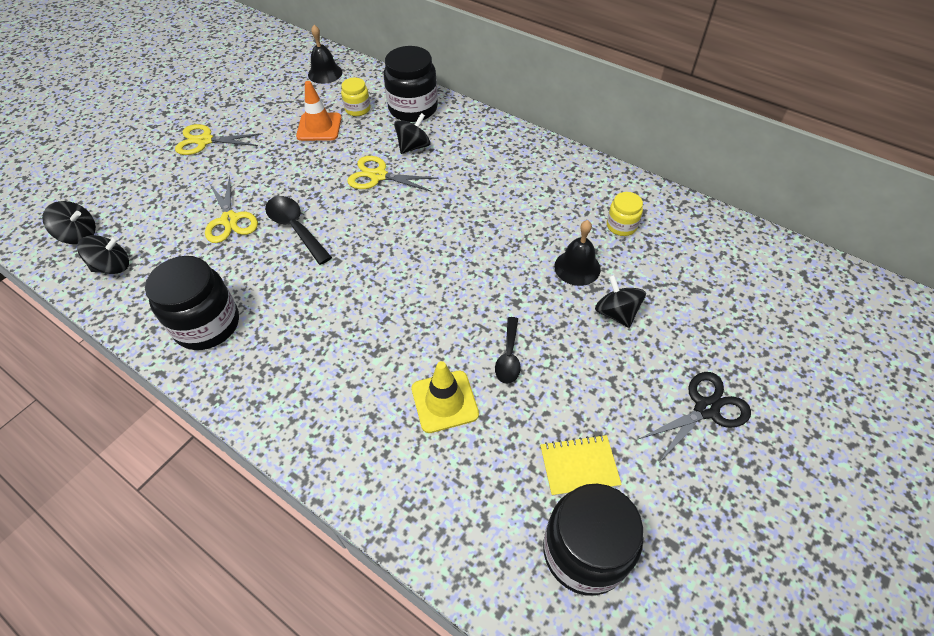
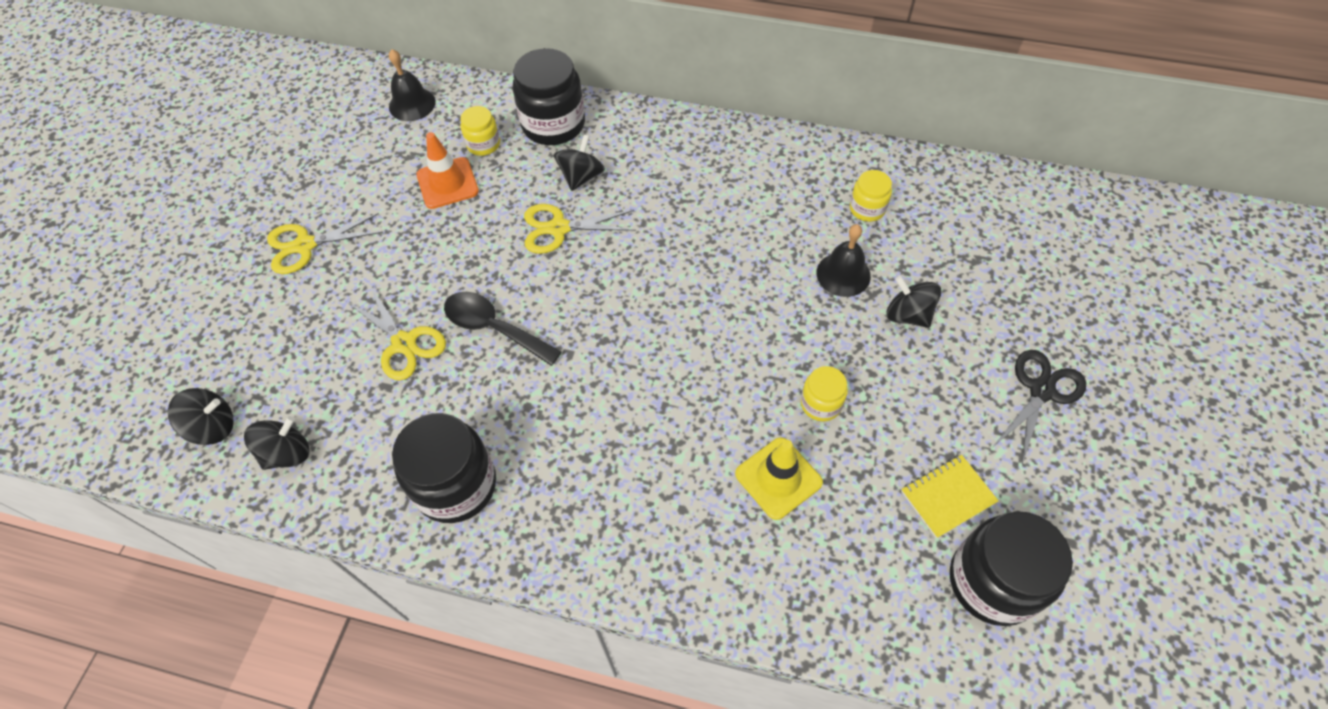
camera: 20 degrees left, 5 degrees up
black spoon [495,317,521,384] -> yellow jar [801,366,848,421]

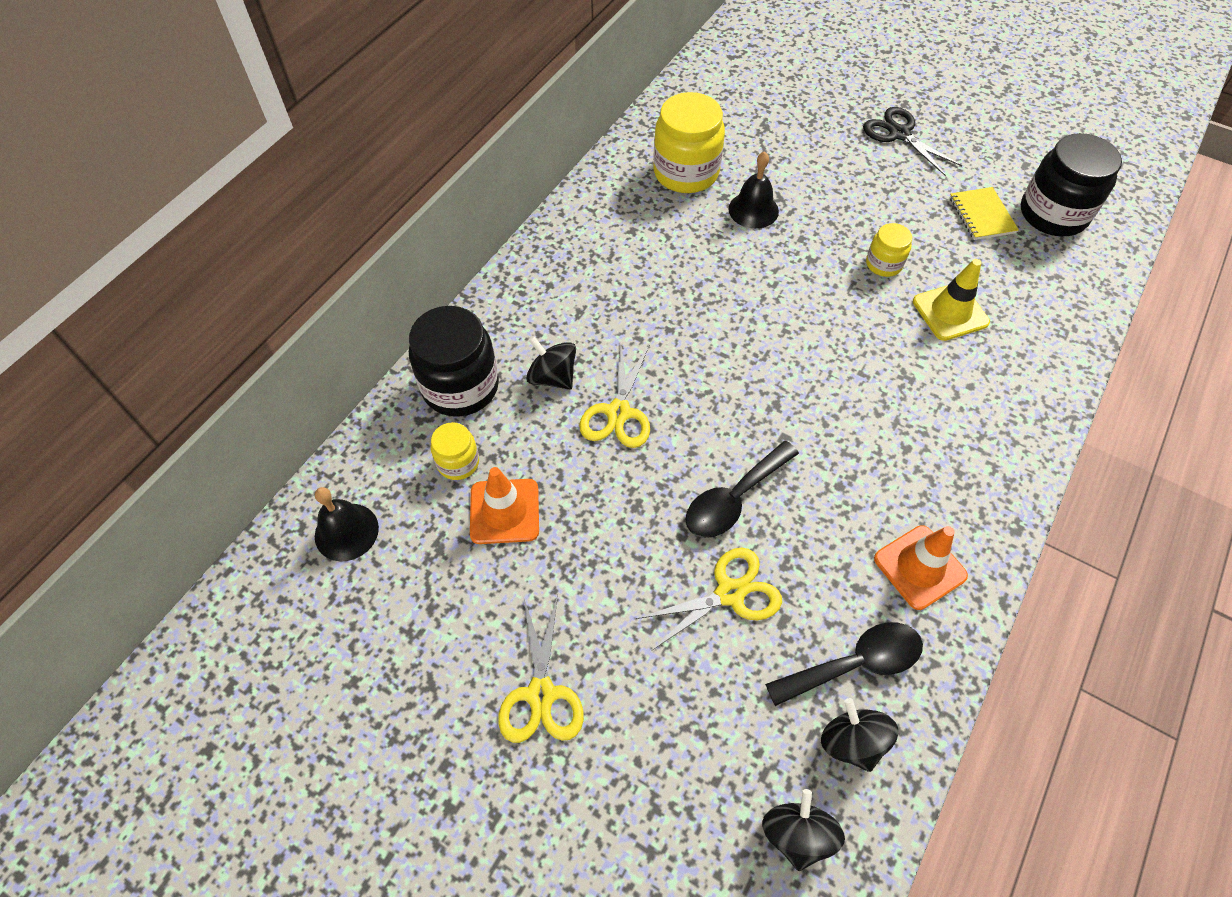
camera: 75 degrees left, 0 degrees up
black jar [392,413,496,523] -> orange traffic cone [874,525,968,610]
yellow jar [850,170,892,222] -> yellow jar [653,92,725,193], size x1.92
black spinning top [886,276,941,328] -> none
none -> black spoon [765,622,923,706]

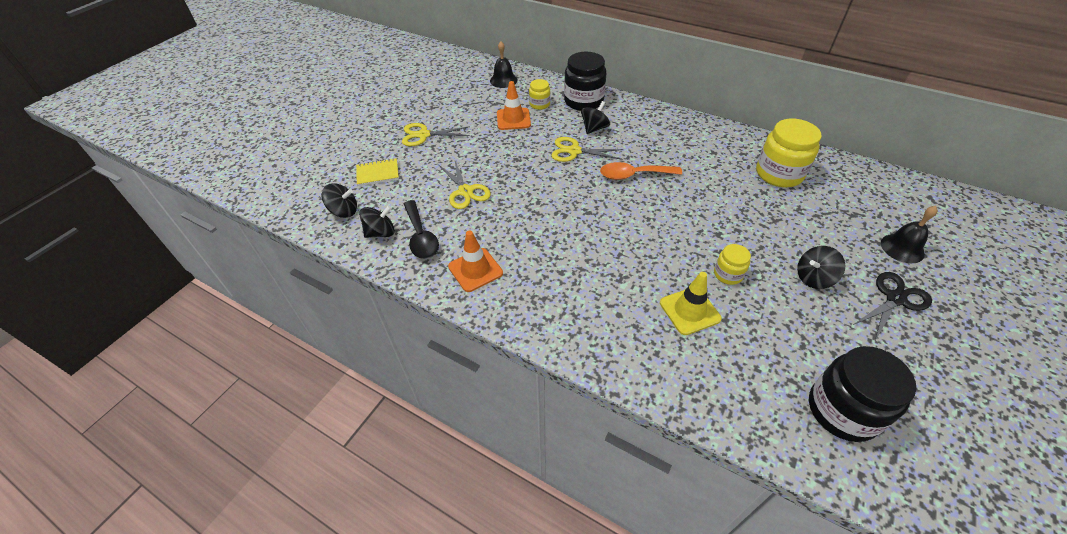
camera: 90 degrees right, 10 degrees down
black spoon [685,441,799,538] -> none
black bell [728,151,779,229] -> black bell moved to [881,206,938,263]
yellow notebook [950,187,1019,240] -> yellow notebook moved to [356,158,399,186]
none -> orange spoon [600,162,682,180]
none -> black spinning top [797,246,845,289]

